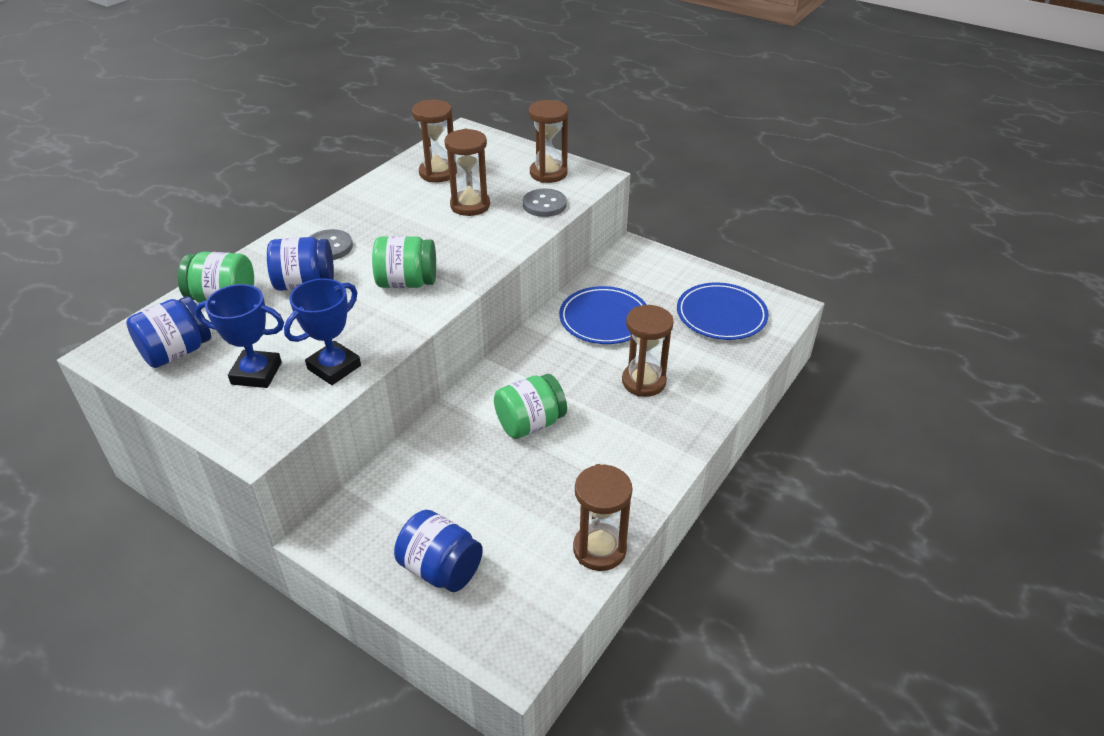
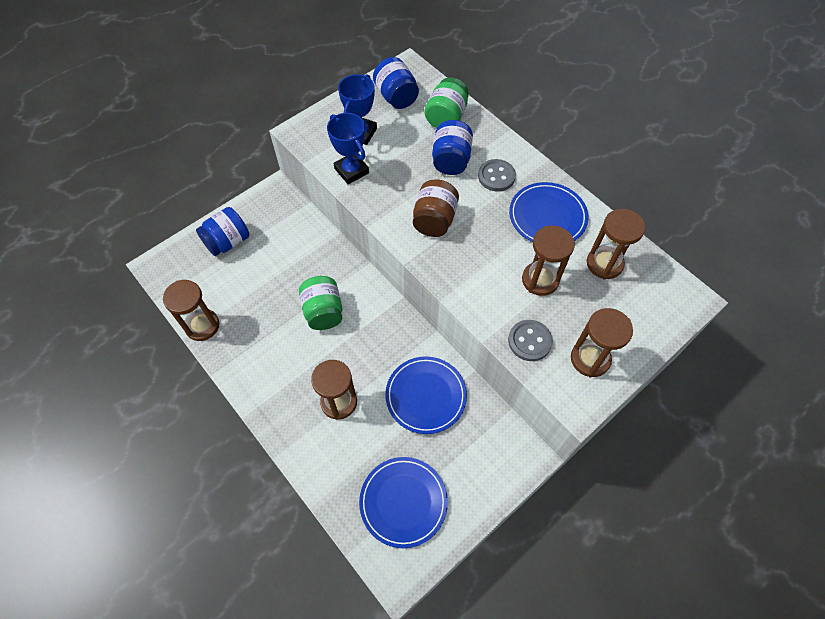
camera: 105 degrees right, 20 degrees up
green jar [372,236,436,288] -> brown jar [413,179,459,237]
none -> blue plate [509,182,589,242]

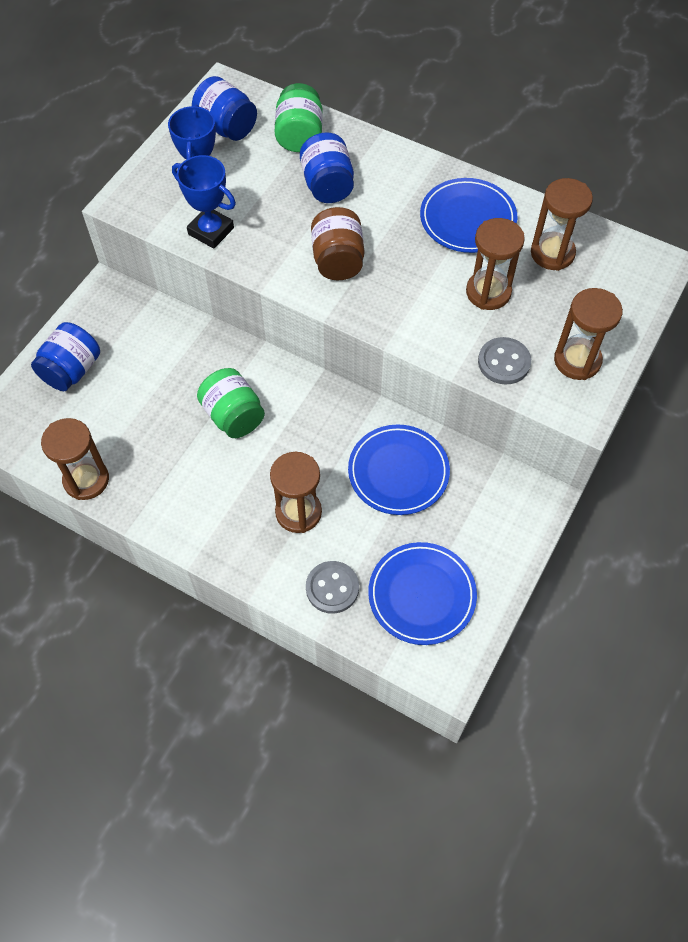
camera: 20 degrees left, 0 degrees up
grey button [478,159,516,191] -> grey button moved to [306,561,359,614]

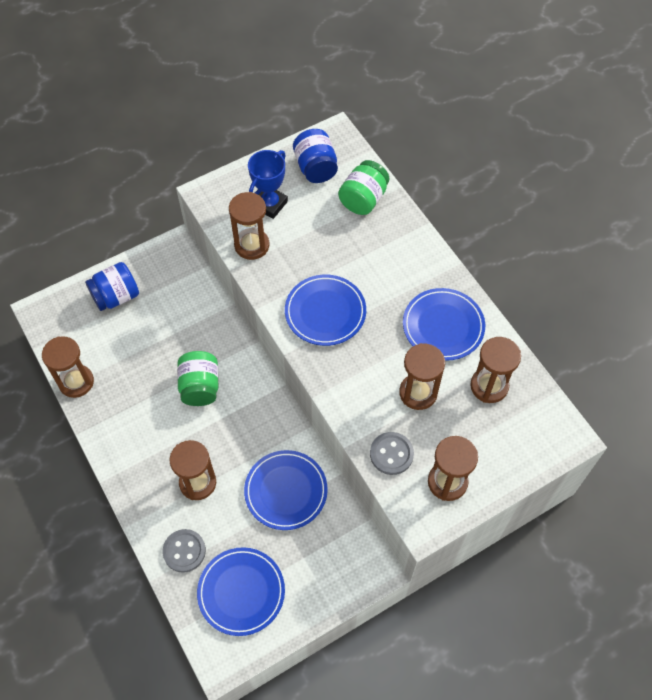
camera: 30 degrees right, 0 degrees up
blue trophy [172,155,236,249] -> brown hourglass [229,192,269,260]
blue jar [300,133,354,203] -> none
brown jar [311,207,364,281] -> blue plate [285,275,366,346]

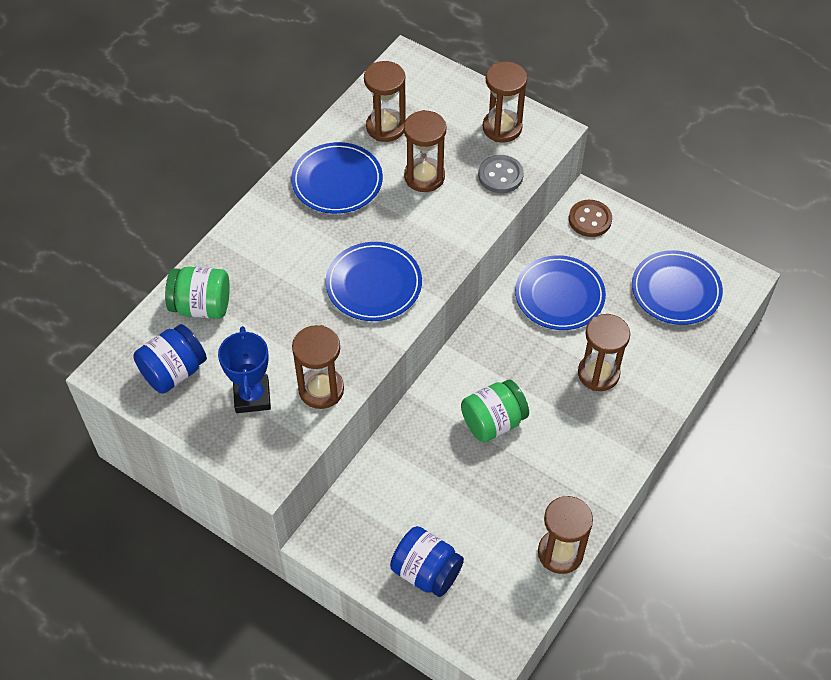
camera: 115 degrees left, 5 degrees down
grey button [163,529,206,573] -> none
blue trophy [248,150,288,219] -> blue trophy turned 75 degrees clockwise [218,326,271,413]
none -> brown button [569,200,612,237]

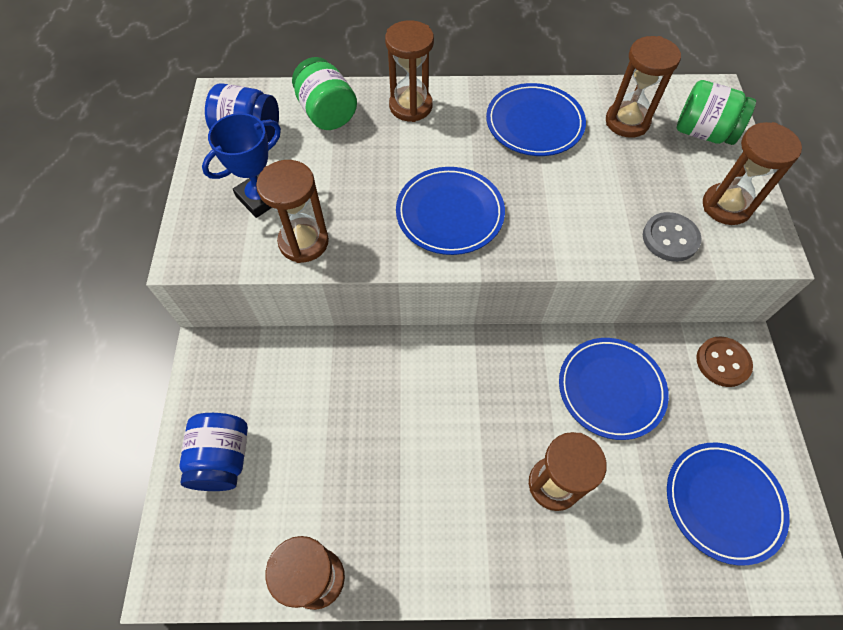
camera: 55 degrees right, 5 degrees up
brown hourglass [404,110,446,192] -> brown hourglass moved to [385,20,434,122]
green jar [461,379,529,442] -> green jar moved to [677,80,756,145]

